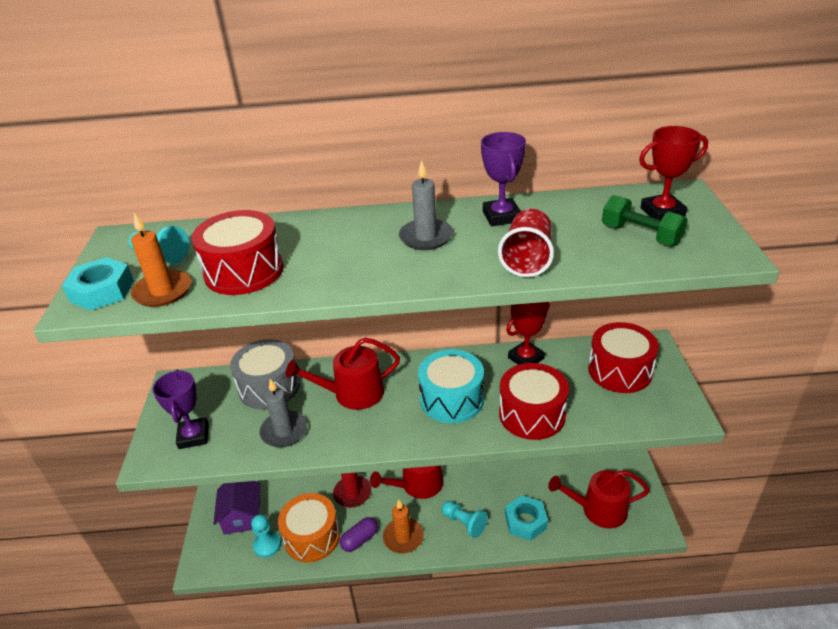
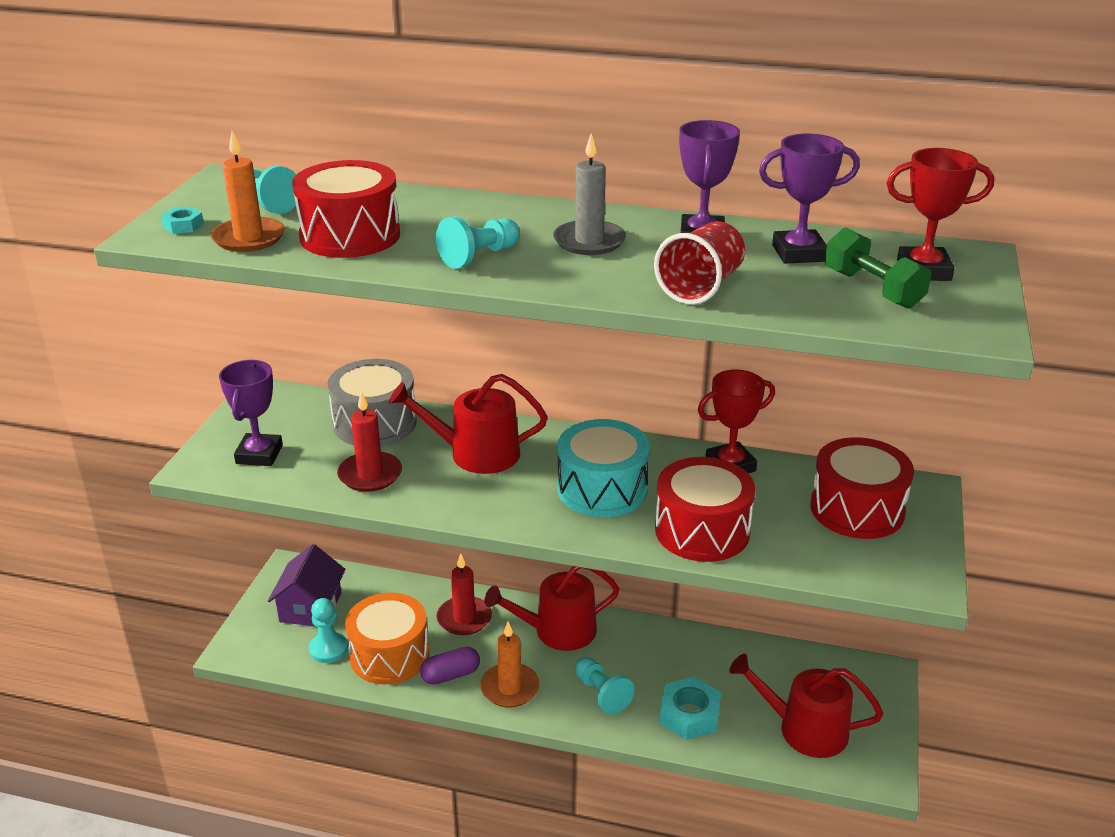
camera: 15 degrees right, 5 degrees down
turquoise nut [62,257,134,311] -> turquoise nut [161,207,204,234], size x0.51
grey candle [259,379,307,447] -> red candle [337,391,402,492]
none -> turquoise pawn [436,216,520,269]
none -> purple trophy [759,134,860,264]

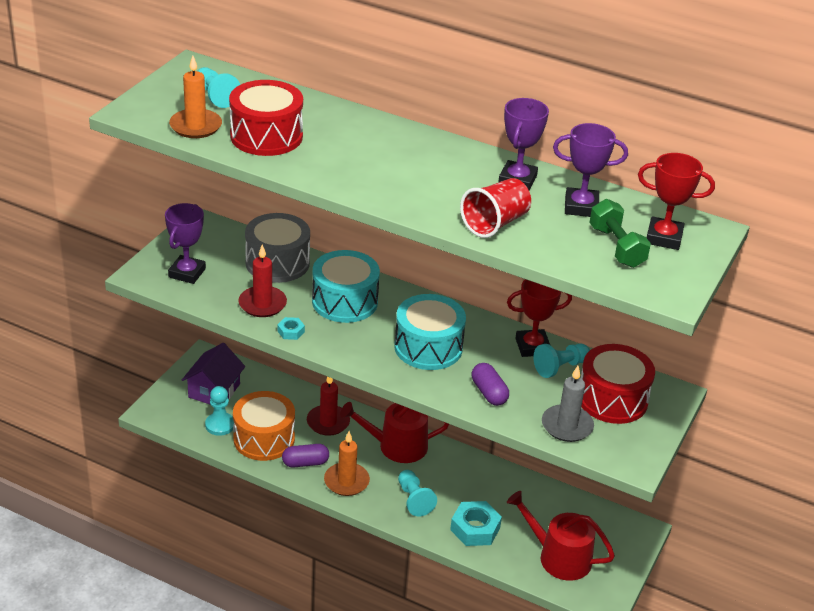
camera: 10 degrees right, 5 degrees up
turquoise nut [161,207,204,234] -> turquoise nut moved to [277,317,305,340]
red watering can [389,374,547,474] -> turquoise drum [312,250,380,323]
turquoise pawn [436,216,520,269] -> turquoise pawn moved to [533,343,590,378]
grey candle [553,133,626,255] -> grey candle moved to [542,366,594,442]
red drum [655,457,755,562] -> purple capsule [472,363,509,406]

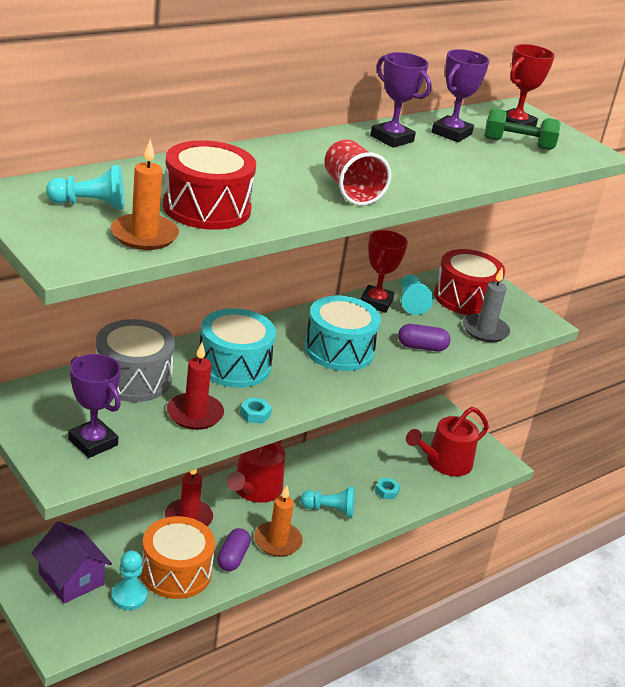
camera: 65 degrees left, 5 degrees down
turquoise nut [450,501,502,546] -> turquoise nut [375,478,400,499], size x0.51
red cup [460,178,531,238] -> red cup moved to [324,139,391,206]

